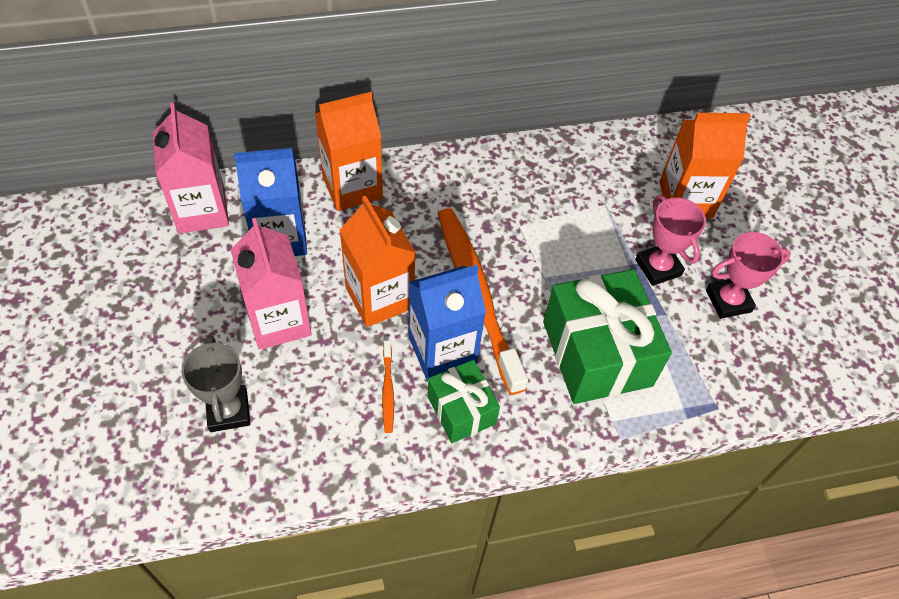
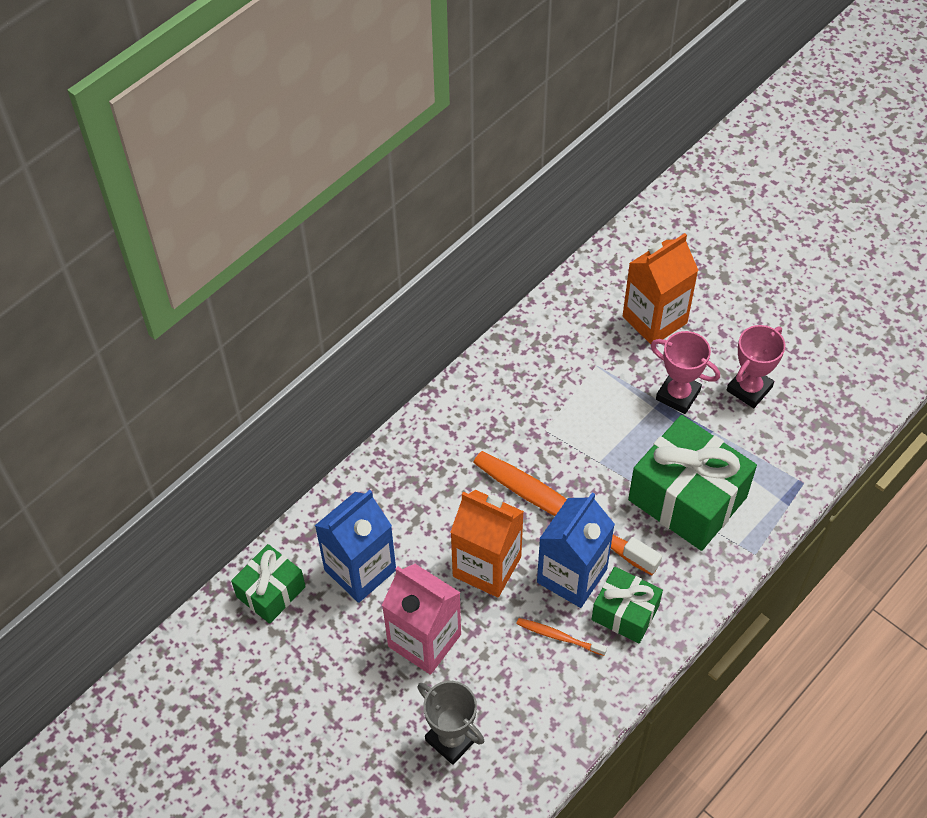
camera: 30 degrees left, 0 degrees up
pink carton [153,103,229,234] -> green gift [231,544,306,624]
orange carton [315,92,383,211] -> none
orange toothbrush [382,340,394,433] -> orange toothbrush turned 150 degrees clockwise [516,618,607,656]

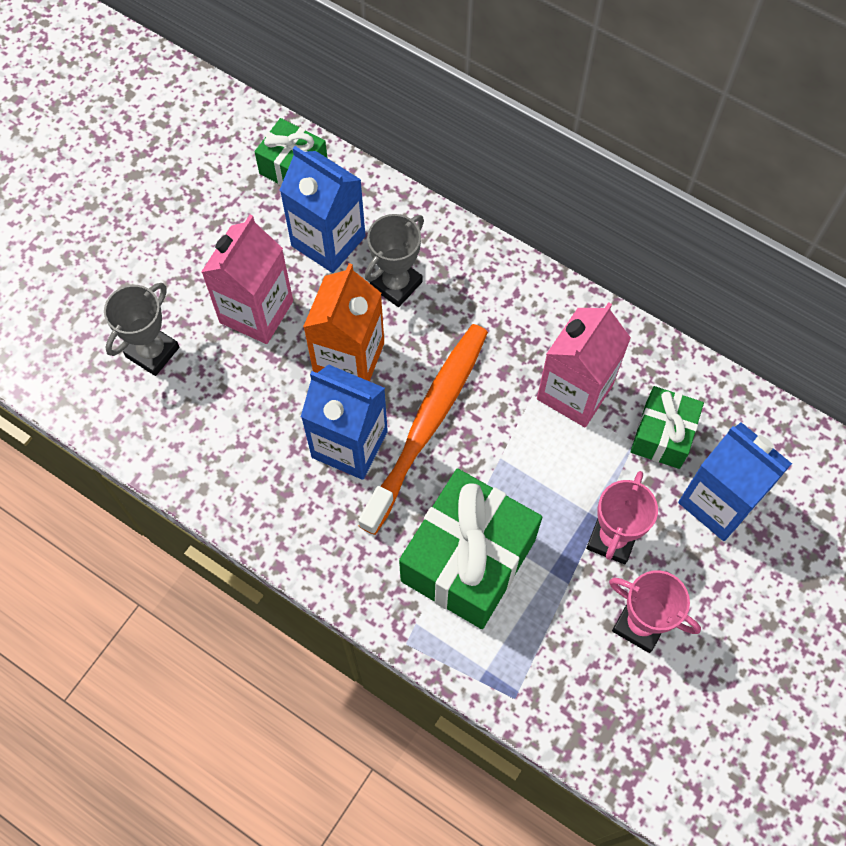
camera: 80 degrees right, 10 degrees up
orange toothbrush [516,618,607,656] -> none
green gift [591,567,663,643] -> green gift moved to [630,386,704,469]
orange carton [623,233,698,344] -> blue carton [678,422,792,541]
none -> grey trophy [365,214,424,307]
none -> pink carton [537,302,631,427]

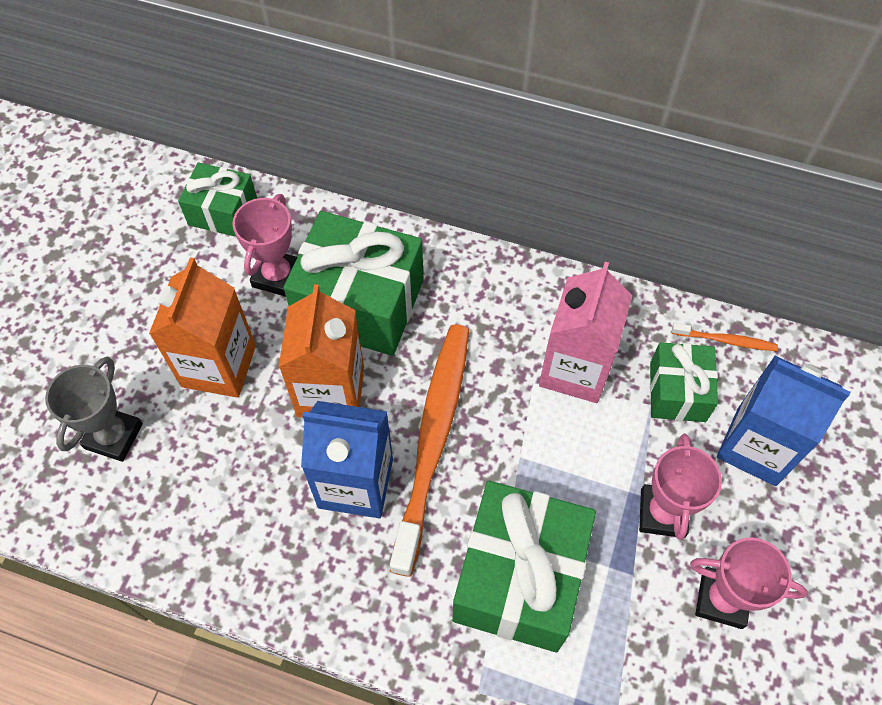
camera: 15 degrees left, 5 degrees down
pink carton [201,215,293,344] -> orange carton [149,257,256,398]
blue carton [280,146,365,273] -> pink trophy [232,194,297,297]
grey trophy [365,214,424,307] -> green gift [284,211,424,356]
none -> orange toothbrush [672,323,778,351]

